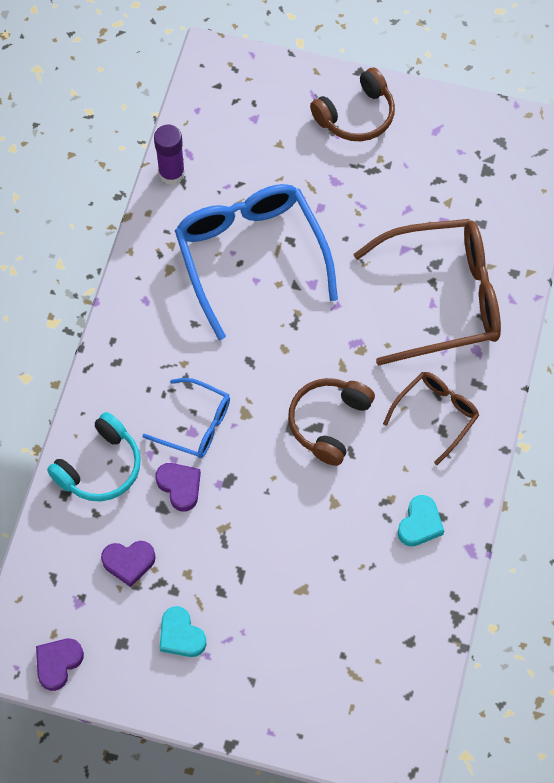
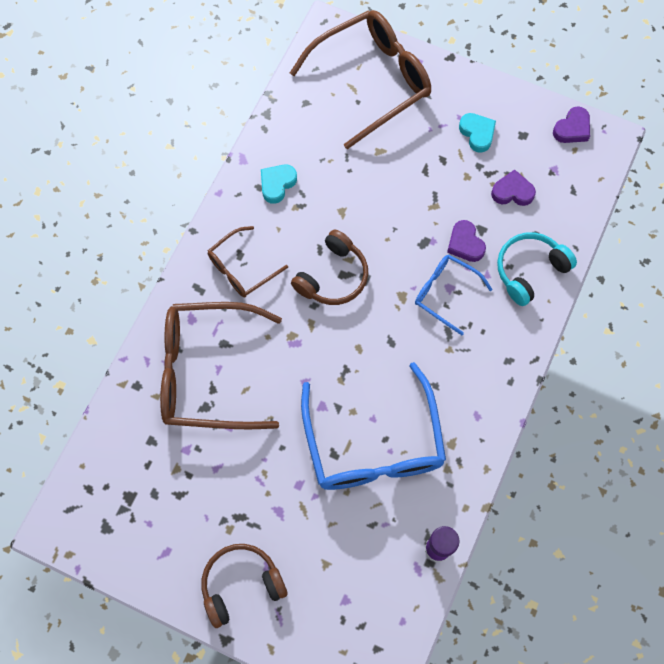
camera: 170 degrees left, 5 degrees up
none -> brown glasses [290,10,431,149]

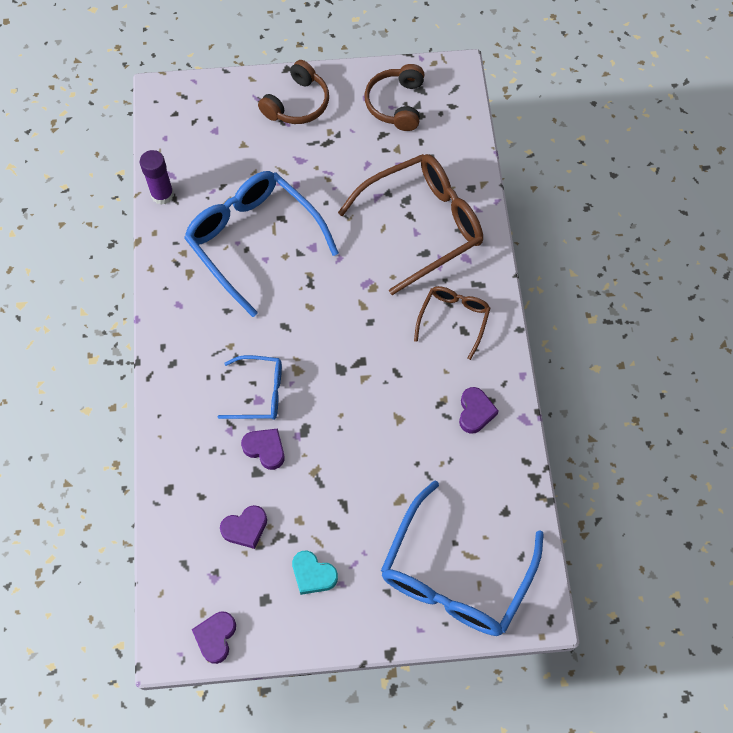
camera: 150 degrees right, 5 degrees down
turquoise heart [261,165,297,204] -> purple heart [459,387,499,434]
brown glasses [290,10,431,149] -> blue glasses [381,480,544,636]
brown headphones [291,229,368,305] -> brown headphones moved to [365,64,424,131]
turquoise headphones [497,232,577,306] -> none

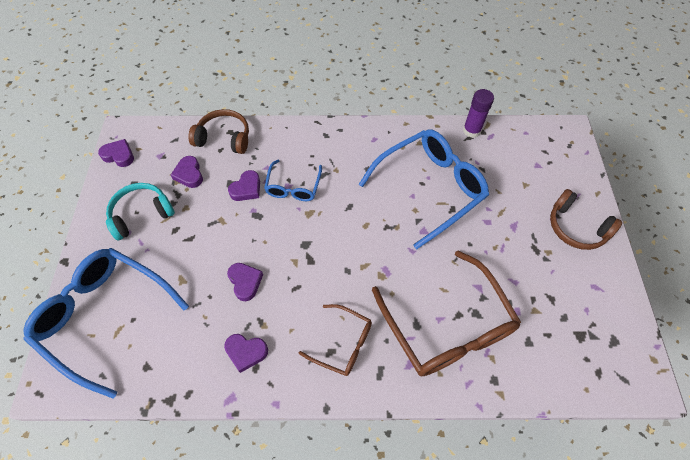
camera: 95 degrees right, 5 degrees down
turquoise heart [292,551,338,595] -> turquoise headphones [106,183,175,241]
brown headphones [365,64,424,131] -> brown headphones moved to [188,109,249,154]
none -> purple heart [227,263,263,301]

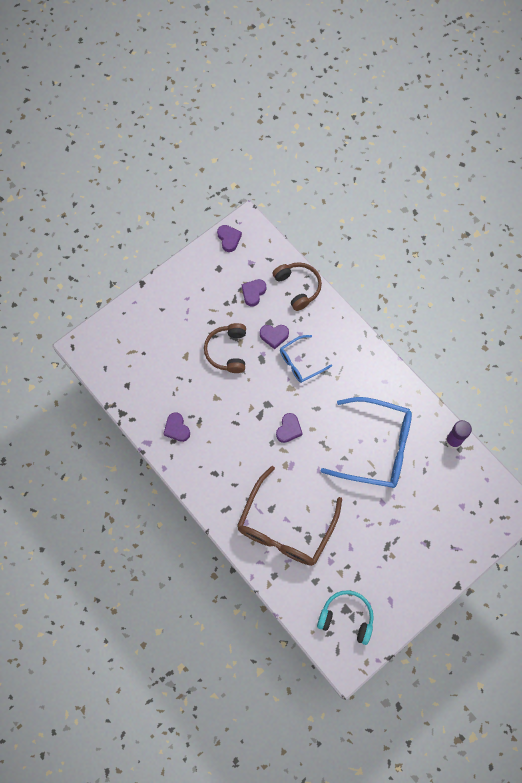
camera: 50 degrees right, 10 degrees up
blue glasses [23,248,189,399] -> none
turquoise headphones [106,183,175,241] -> turquoise headphones moved to [317,590,374,645]
purple heart [227,263,263,301] -> purple heart moved to [276,413,303,443]
brown glasses [299,304,372,376] -> none
brown headphones [550,189,622,250] -> brown headphones moved to [204,323,246,373]

